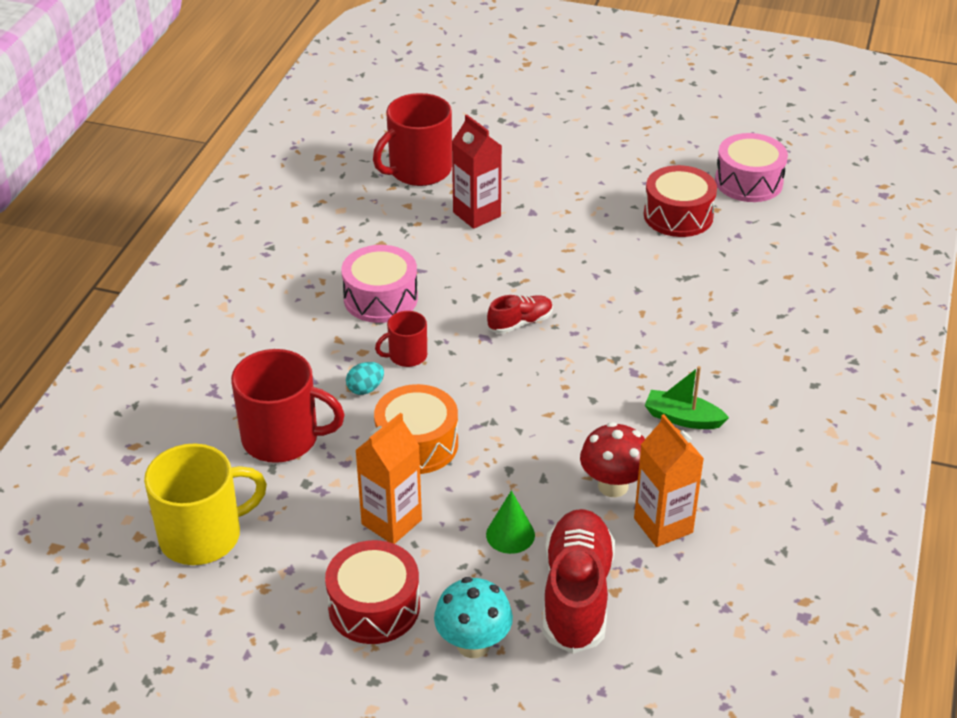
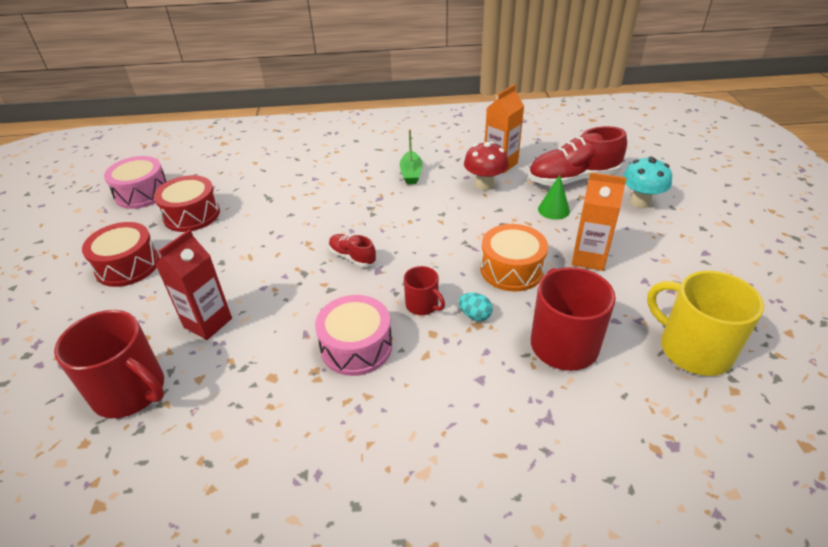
camera: 110 degrees left, 0 degrees up
red drum [325,540,420,644] -> red drum moved to [82,222,160,287]

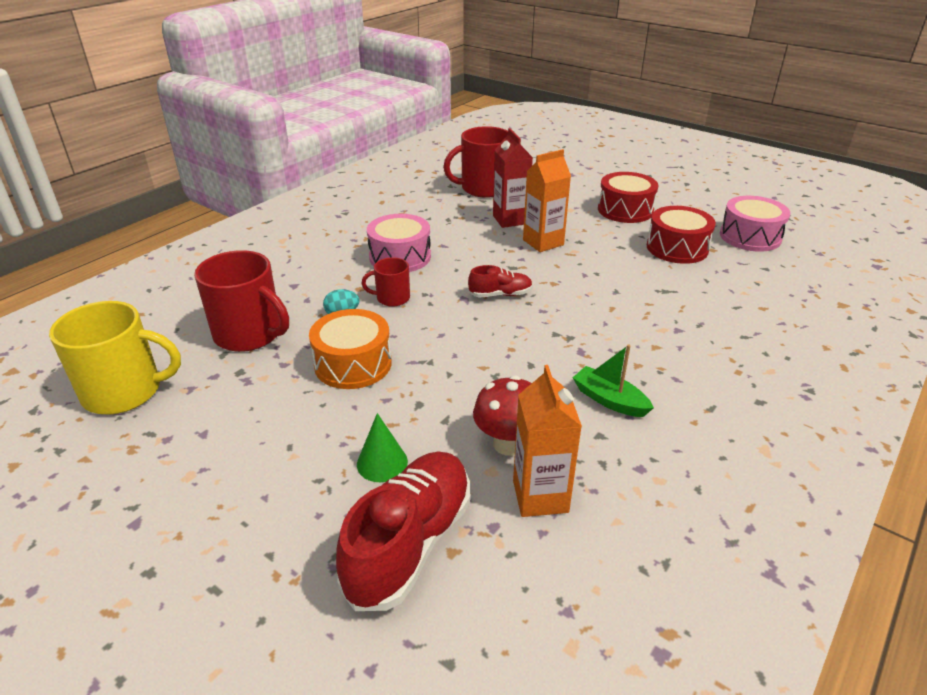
camera: 130 degrees right, 5 degrees down
orange carton [572,172,627,271] -> orange carton moved to [523,149,571,252]
turquoise mushroom [623,156,672,208] -> none

